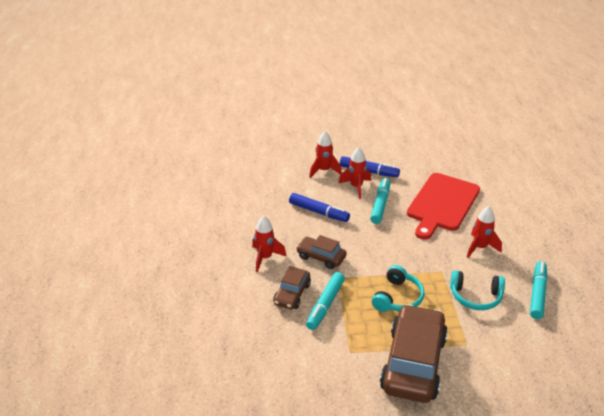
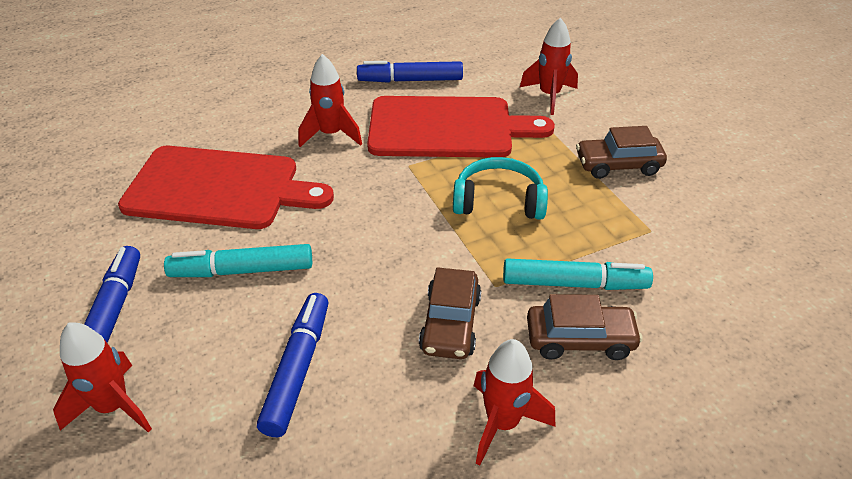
camera: 110 degrees left, 5 degrees up
red rocket [339,147,371,199] -> red rocket moved to [520,17,578,115]
brown car [380,304,448,403] -> brown car [576,126,667,179], size x0.51
turquoise headphones [450,270,505,310] -> red cutting board [367,96,555,157]
turquoise marker [530,261,547,319] -> blue marker [357,61,463,83]

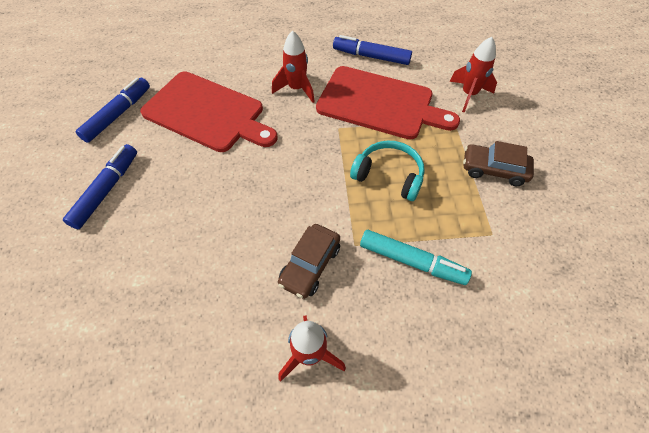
camera: 20 degrees right, 15 degrees up
red rocket [53,322,152,433] -> none
turquoise marker [164,244,312,277] -> none
blue marker [257,293,329,437] -> blue marker moved to [76,77,150,143]
brown car [527,294,643,360] -> none

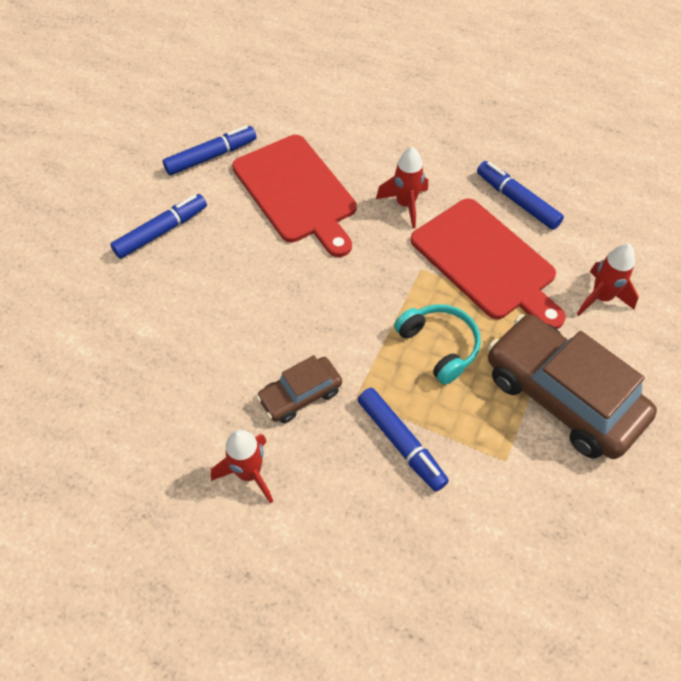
camera: 30 degrees right, 0 degrees up
turquoise marker [360,230,472,285] -> blue marker [357,388,449,492]
brown car [463,141,534,186] -> brown car [488,314,657,459], size x1.95

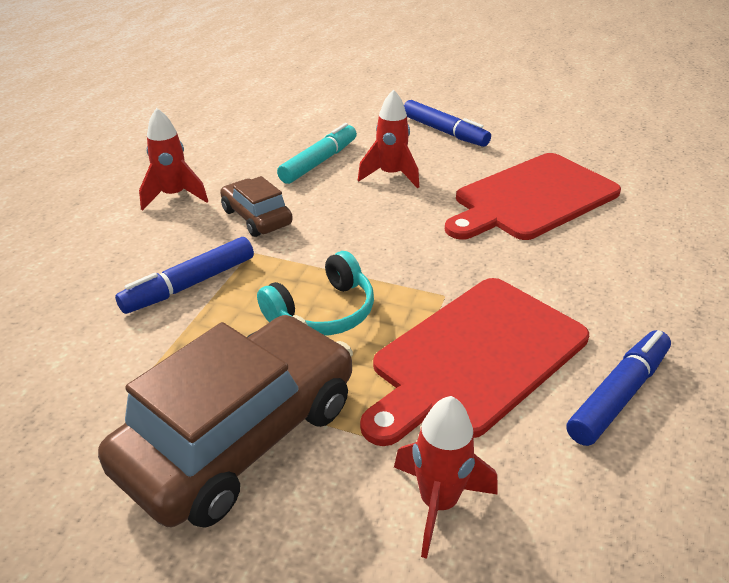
camera: 85 degrees right, 20 degrees down
blue marker [163,126,256,175] -> none
red rocket [376,147,428,228] -> red rocket moved to [358,89,419,188]
none -> turquoise marker [277,123,357,184]

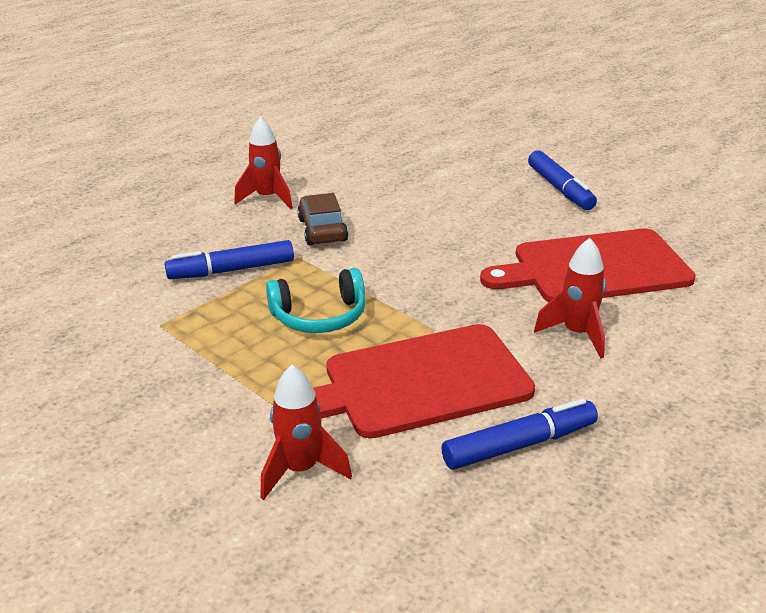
camera: 25 degrees right, 5 degrees down
brown car [98,315,353,528] -> none
turquoise marker [277,123,357,184] -> none
red rocket [358,89,419,188] -> red rocket moved to [534,238,606,359]

